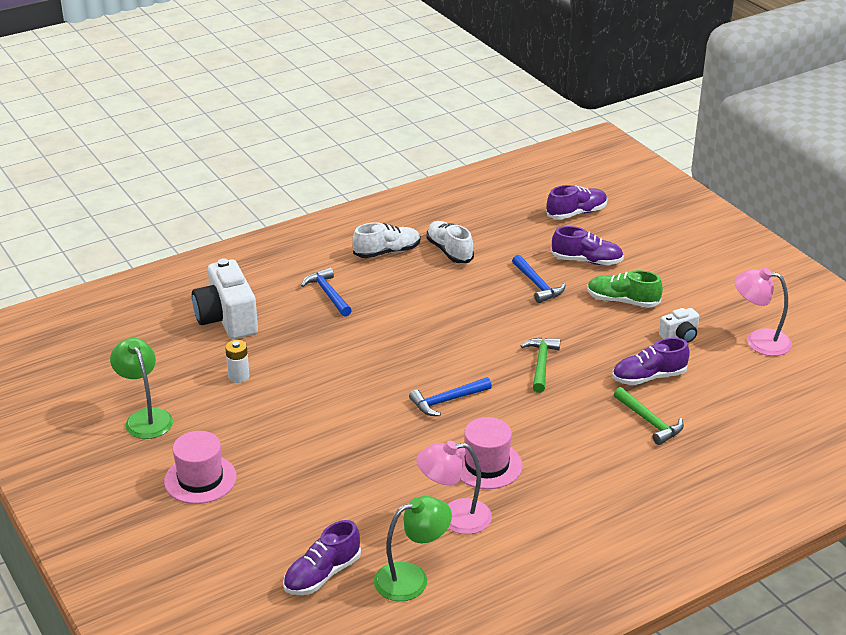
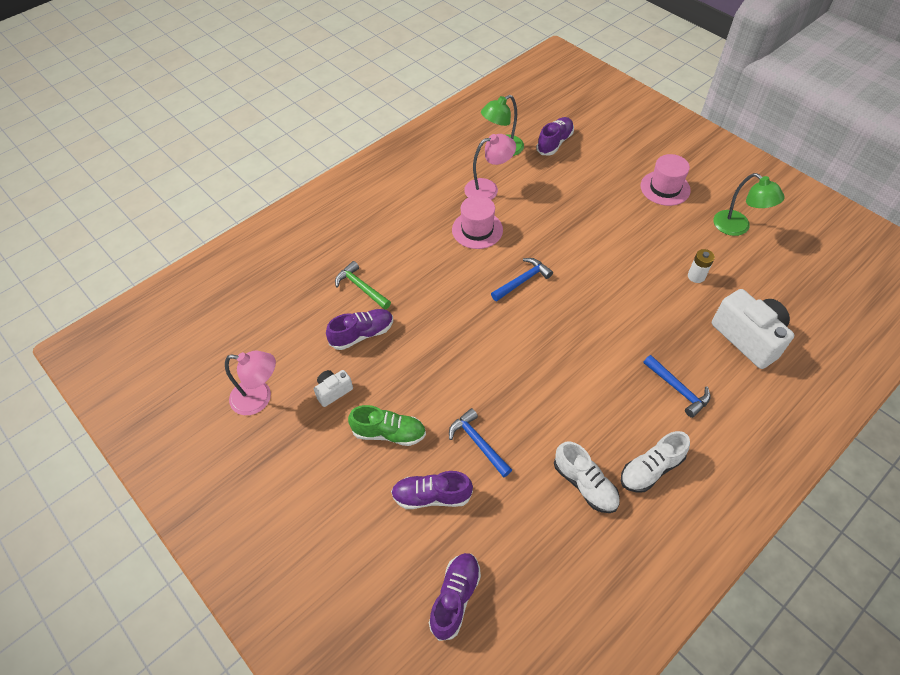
camera: 170 degrees right, 20 degrees up
green hammer [521,338,561,393] -> none
purple shoe [547,185,607,220] -> purple shoe turned 150 degrees clockwise [429,553,481,641]

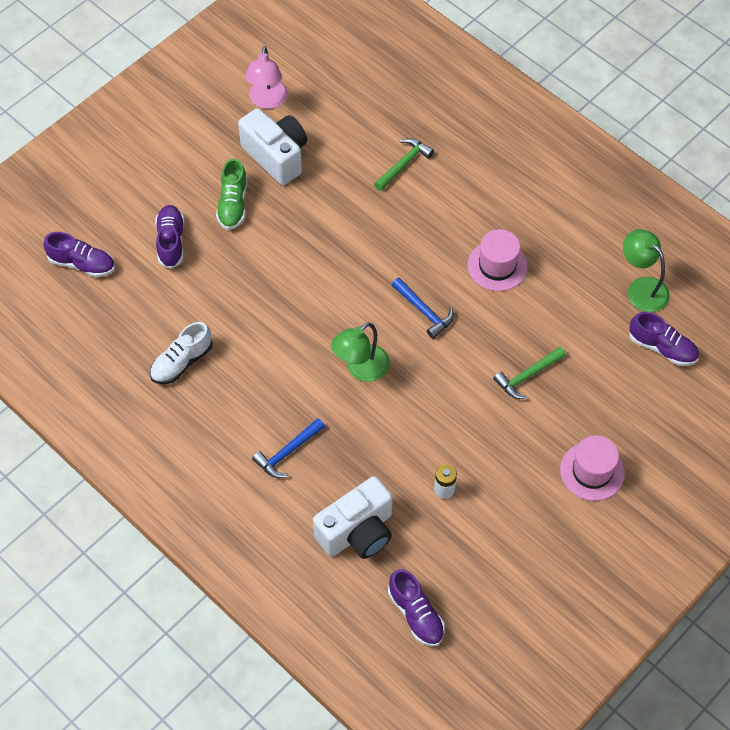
camera: 85 degrees right, 5 degrees up
white camera [314,370,353,407] -> white camera [238,108,307,185], size x2.01
purple shoe [326,309,393,350] -> purple shoe moved to [388,569,445,647]
blue hammer [449,408,512,477] -> none
pink lamp [464,134,516,200] -> none
white shoe [621,431,690,493] -> none
green lamp [714,173,785,236] -> green lamp moved to [331,322,390,382]
none -> green hammer [493,347,566,399]

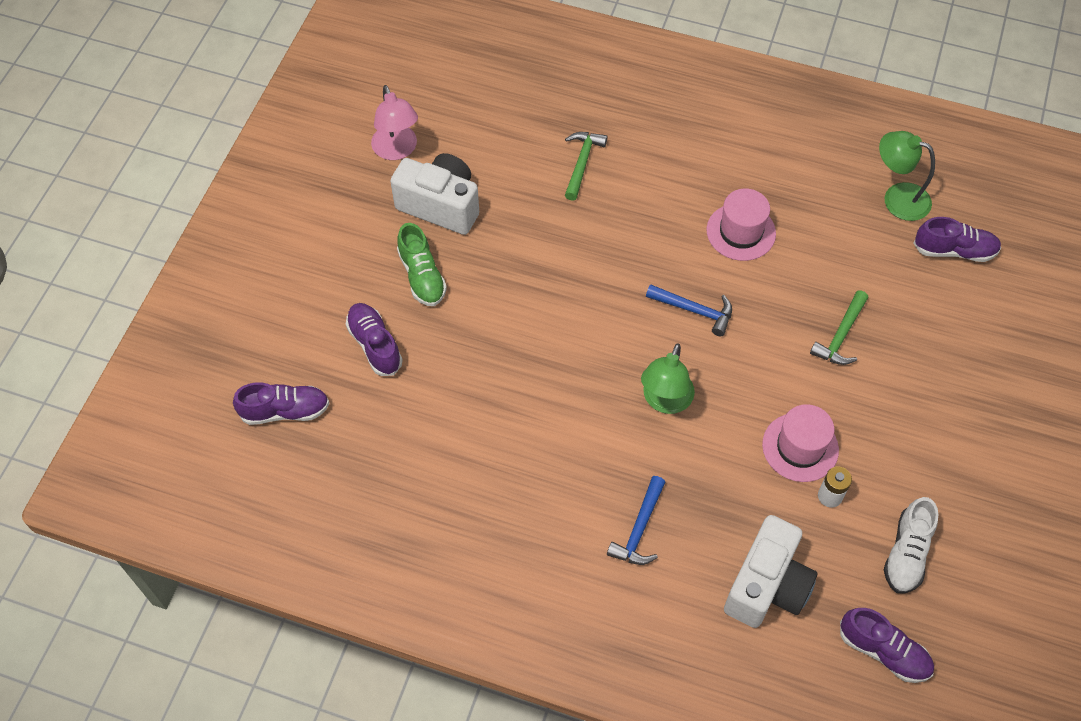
camera: 25 degrees left, 0 degrees up
white shoe [150,322,213,384] -> white shoe moved to [884,497,938,594]
pink hat [560,435,625,501] -> pink hat moved to [762,404,839,482]

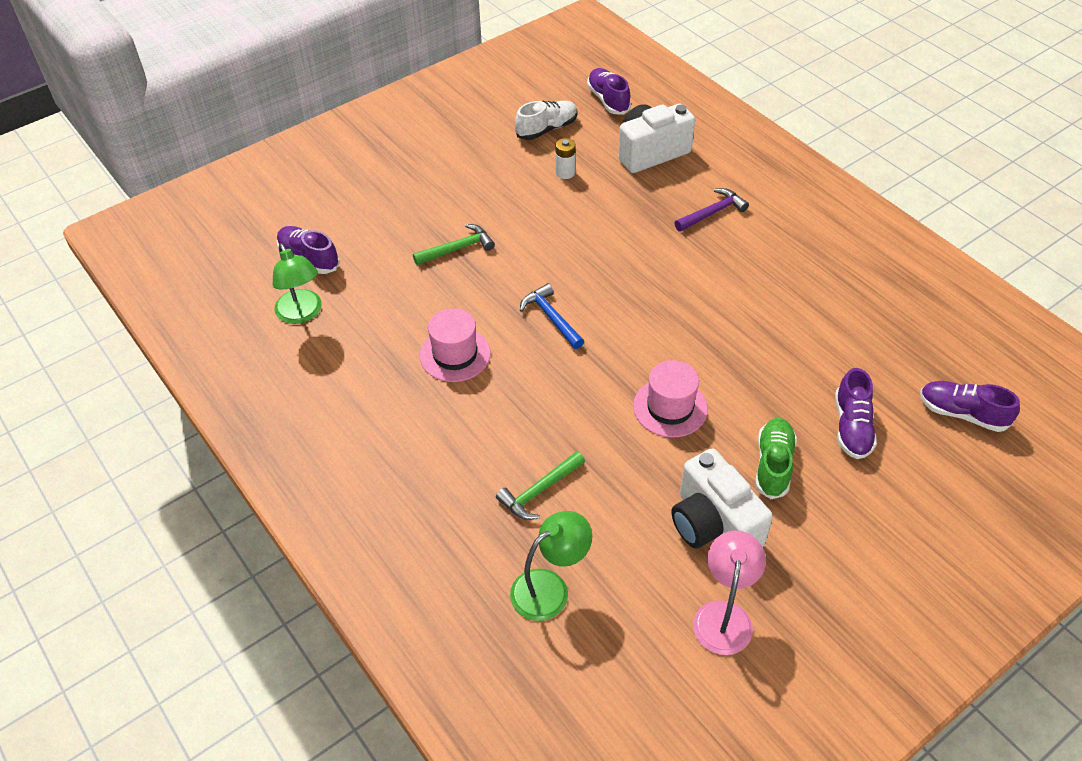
camera: 145 degrees left, 10 degrees down
blue hammer [607,476,665,565] -> purple hammer [675,188,749,232]
green lamp [641,343,695,414] -> green lamp moved to [510,511,592,621]
pink hat [762,404,839,482] -> pink hat moved to [633,360,708,438]

